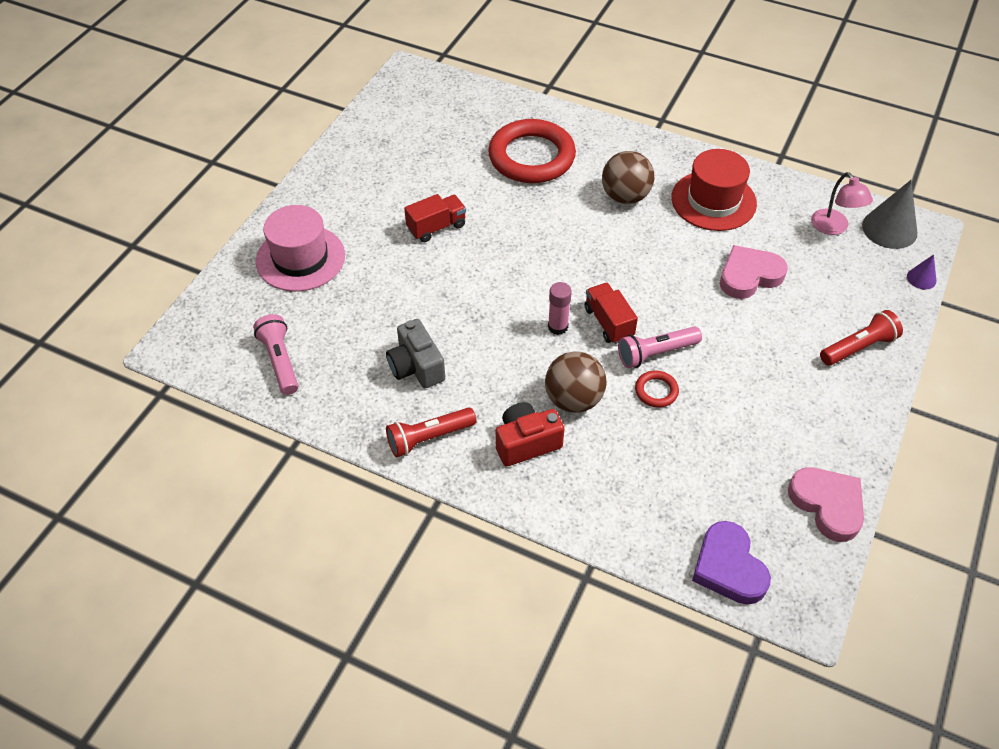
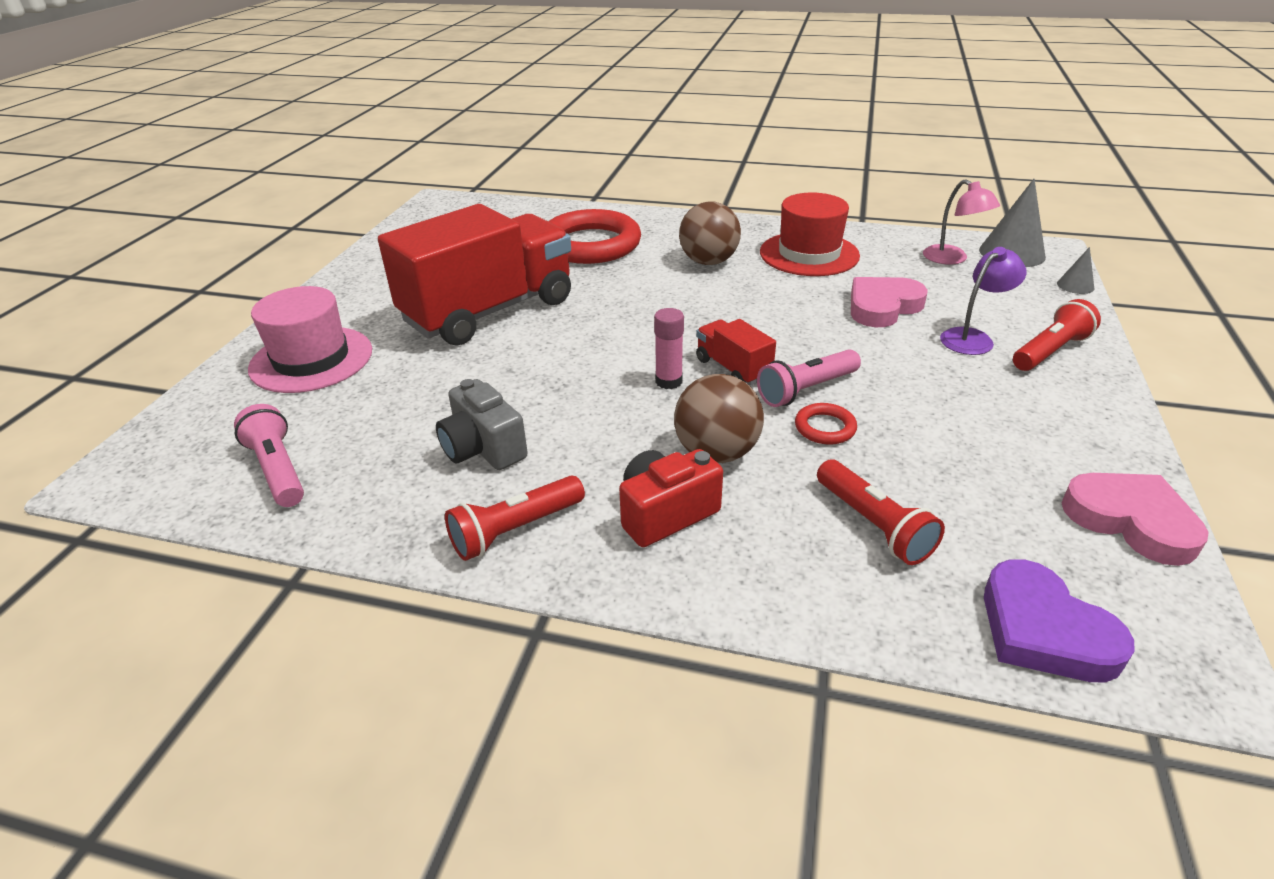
camera: 10 degrees left, 15 degrees down
red truck [404,194,466,242] -> red truck [378,204,571,345], size x2.34
purple cone [907,254,936,290] -> grey cone [1057,247,1094,294]
none -> red flashlight [817,459,945,565]
none -> purple lamp [940,247,1027,355]

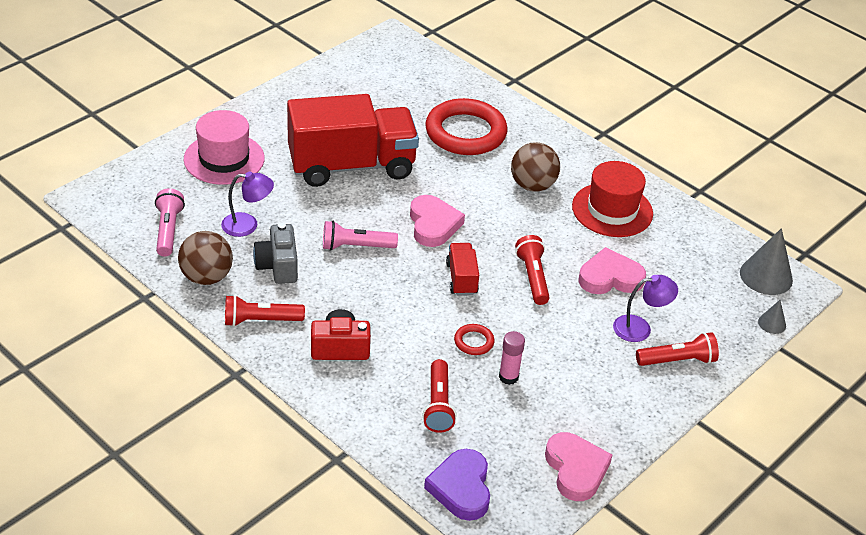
camera: 25 degrees right, 5 degrees up
pink glue stick [654,308,684,389] -> pink glue stick moved to [499,331,525,385]
brown ball [674,374,764,463] -> brown ball moved to [178,231,233,285]
pink flashlight [757,349,861,407] -> pink flashlight moved to [323,221,398,250]
pink lamp [923,179,1000,265] -> none
none -> purple lamp [221,171,274,237]
none -> pink heart [410,195,465,247]
none -> red flashlight [515,235,550,305]

